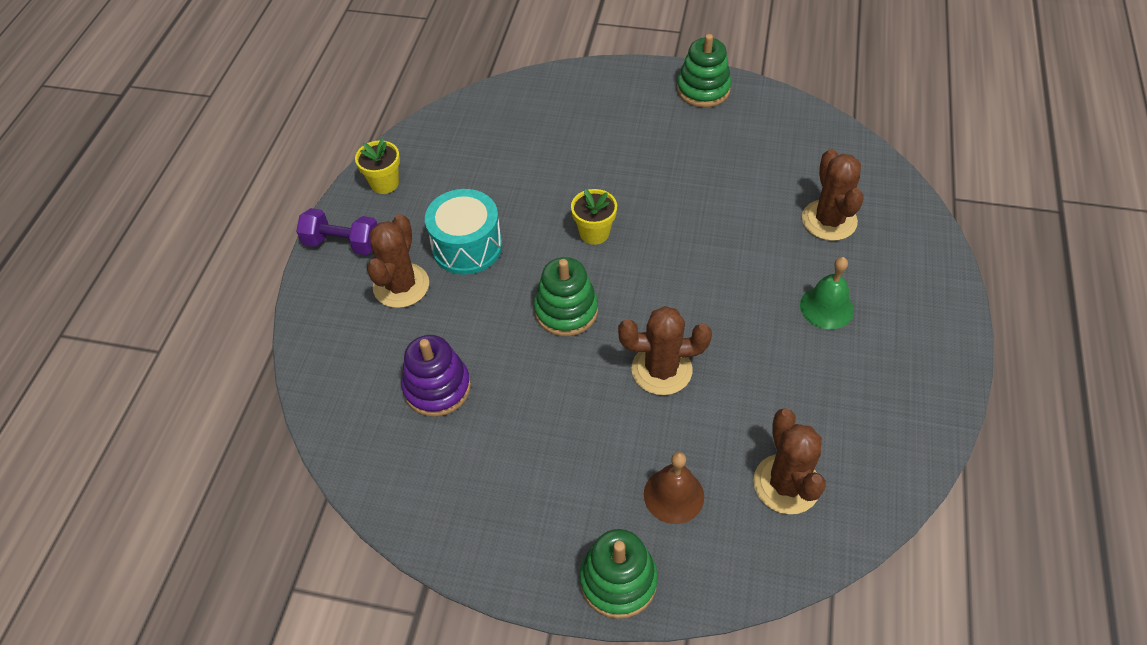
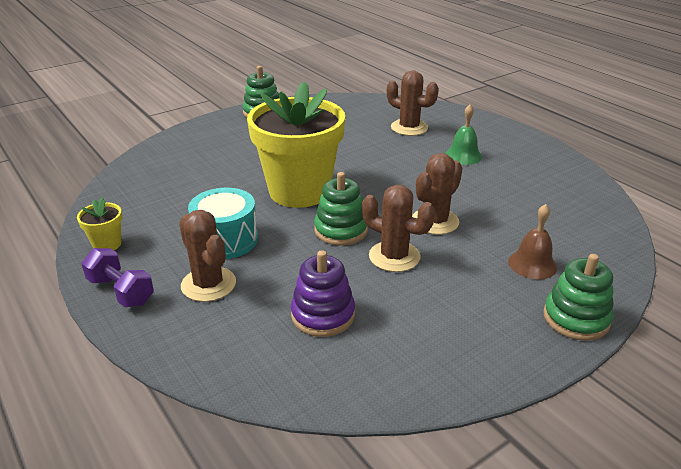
camera: 50 degrees left, 20 degrees down
purple dumbbell [296,208,377,255] -> purple dumbbell turned 75 degrees clockwise [81,248,154,307]
yellow flower pot [571,189,617,245] -> yellow flower pot [247,81,345,208], size x2.50
brown cactus [753,408,826,514] -> brown cactus moved to [362,185,435,272]

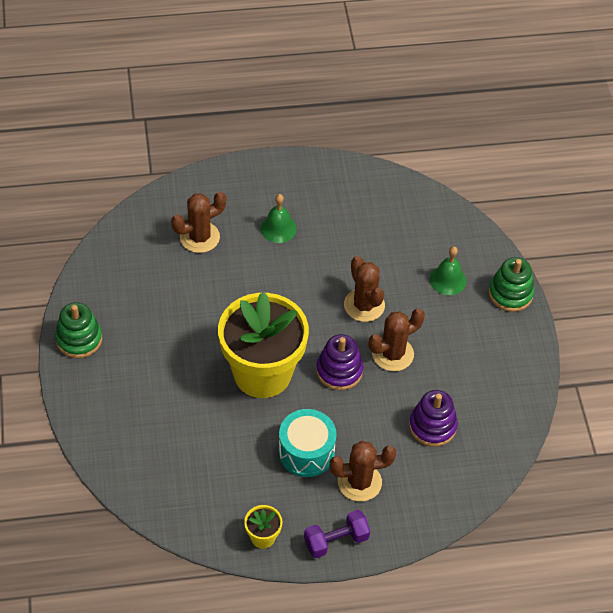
camera: 65 degrees left, 20 degrees up
green stacking toy [314,172,368,246] -> purple stacking toy [316,334,363,390]
brown bell [508,204,557,279] -> green bell [430,246,466,295]

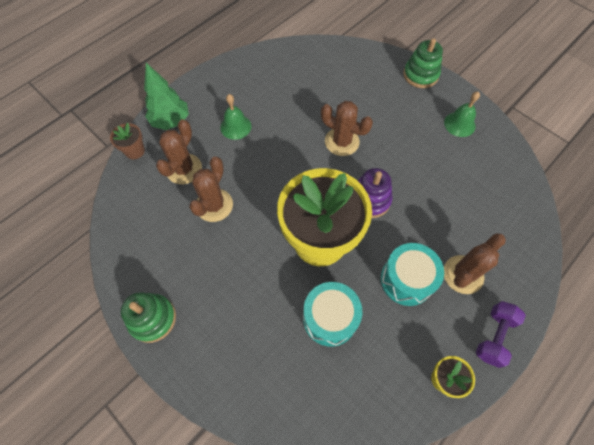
camera: 35 degrees left, 10 degrees up
brown cactus [369,308,425,371] -> brown cactus moved to [189,157,233,222]
purple stacking toy [409,390,458,447] -> none
green bell [430,246,466,295] -> green bell moved to [444,91,480,137]
none -> brown flower pot [110,123,145,159]
none -> green tree [144,63,189,130]
none -> turquoise drum [303,282,362,347]

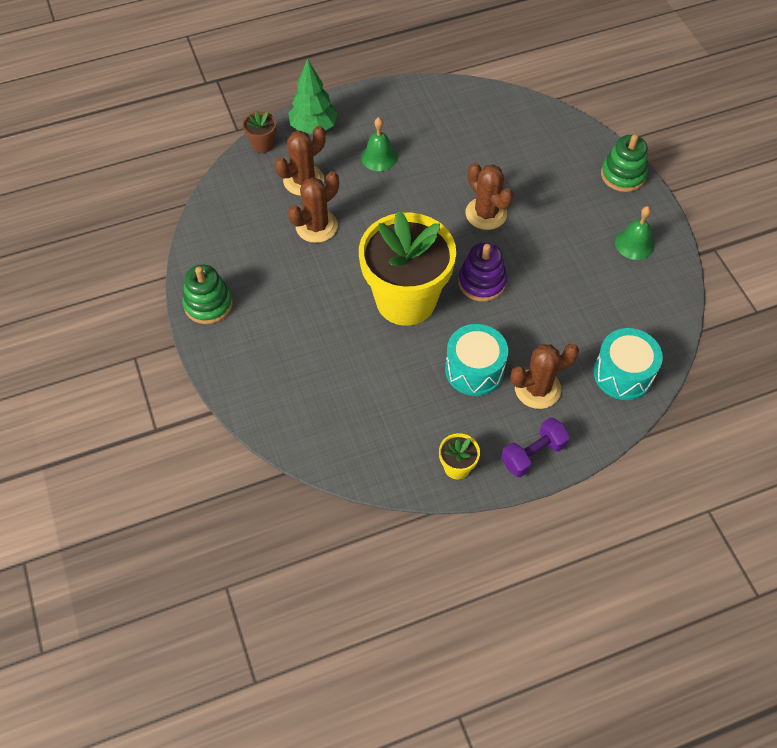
camera: 25 degrees right, 5 degrees down
turquoise drum [303,282,362,347] -> turquoise drum moved to [594,328,663,400]

